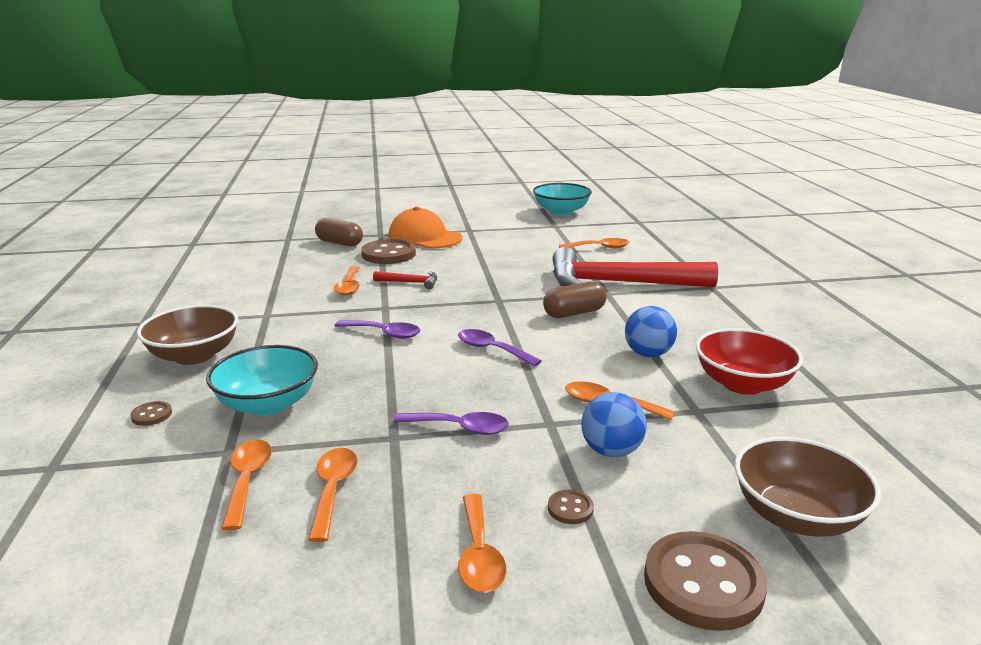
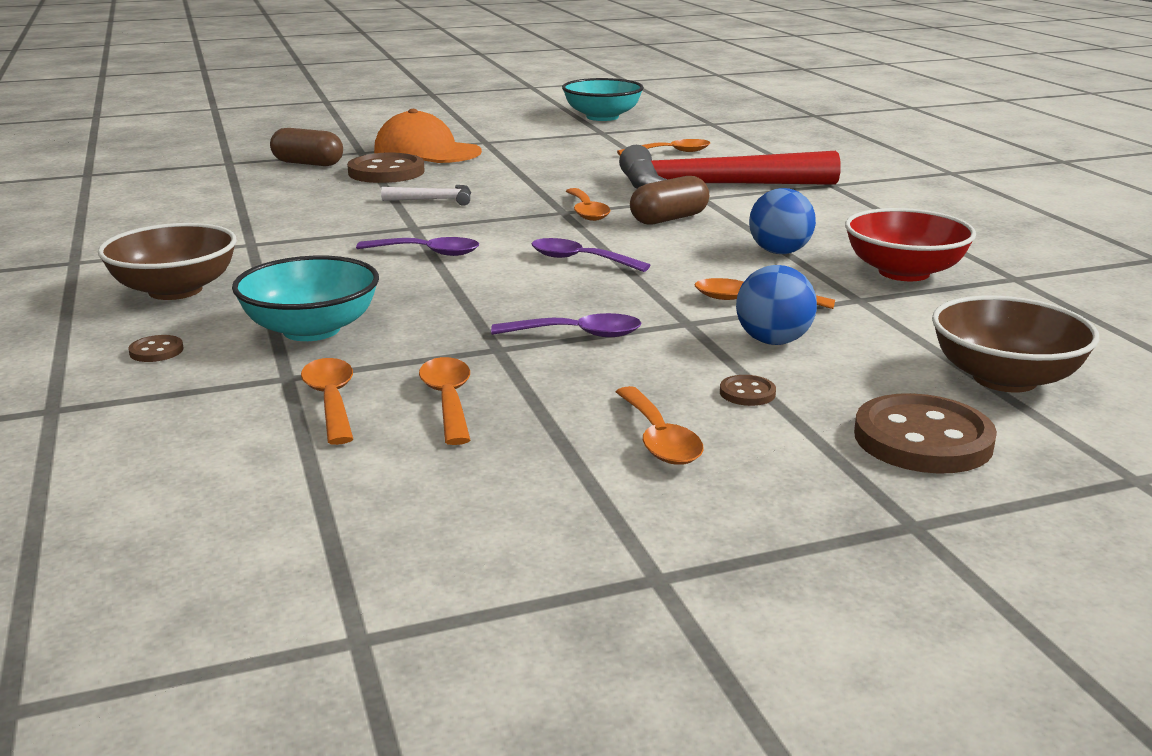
camera: 10 degrees left, 0 degrees up
orange spoon [334,266,360,295] -> orange spoon moved to [566,188,611,221]
red hammer [373,271,437,289] -> white hammer [381,185,471,206]

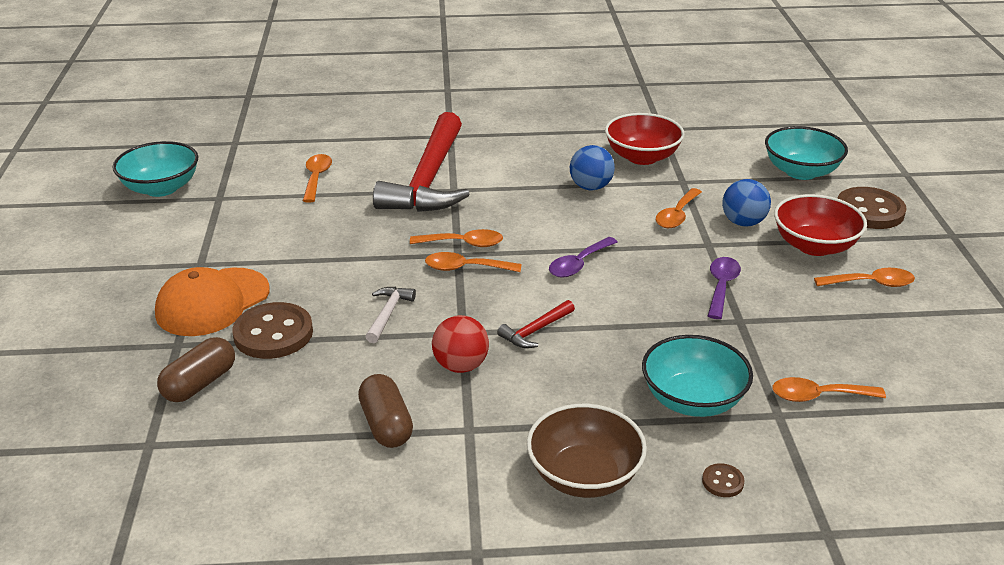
camera: 75 degrees left, 10 degrees up
purple spoon [356,237,479,256] -> red hammer [497,300,575,348]
orange spoon [419,357,470,445] -> orange spoon moved to [425,252,521,272]
brown capsule [630,176,709,225] -> brown capsule moved to [358,374,413,448]
brown button [720,375,776,406] -> red bowl [774,194,867,256]
brown bowl [932,296,1099,393] -> turquoise bowl [765,126,848,180]
none -> red ball [432,315,489,373]

